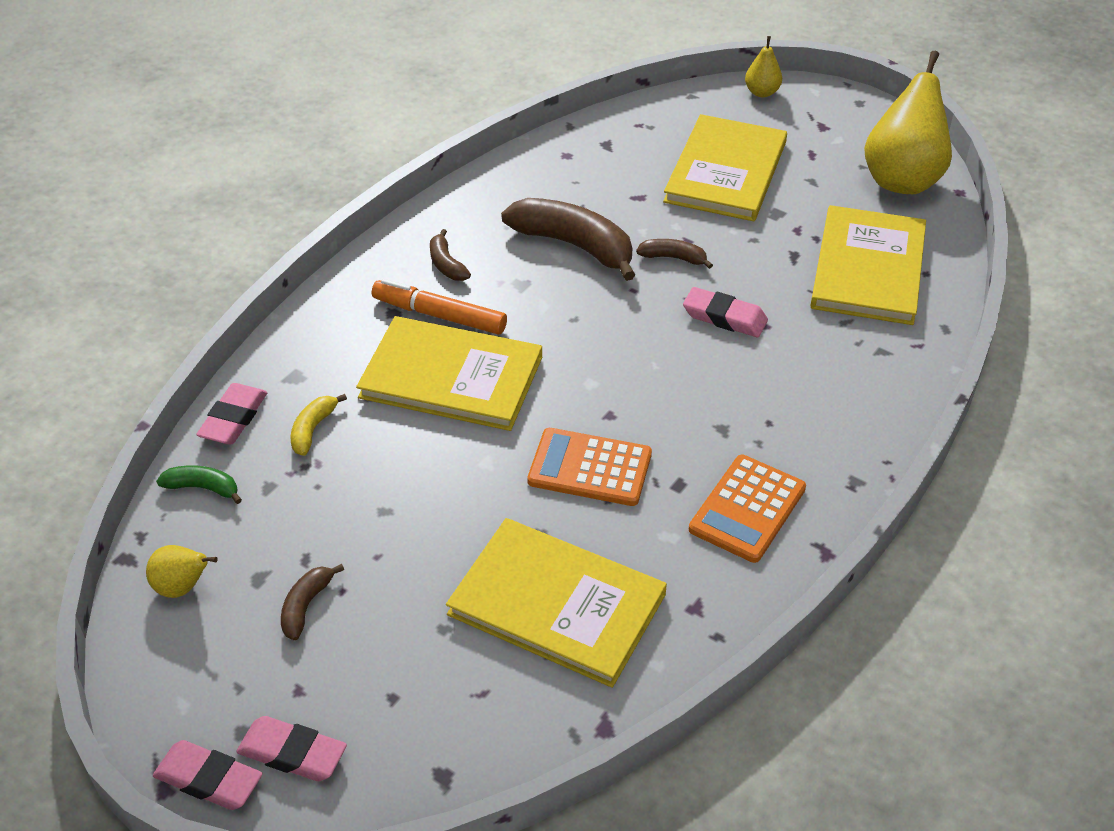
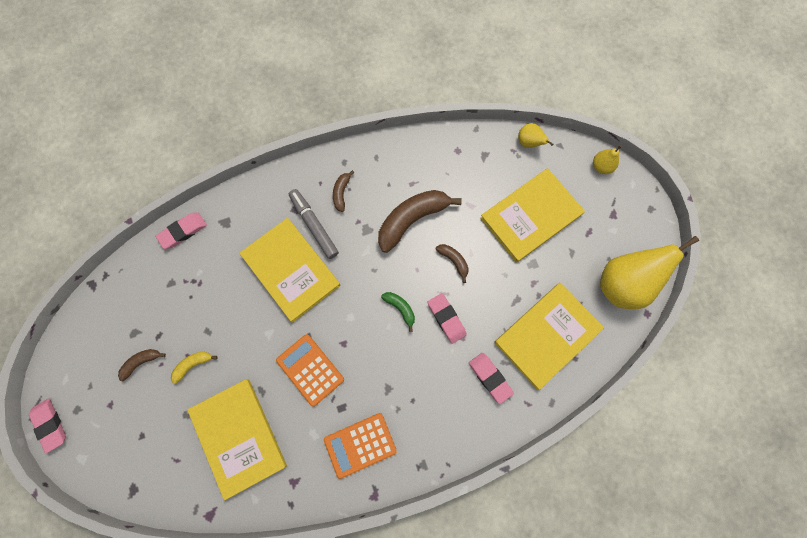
camera: 35 degrees right, 30 degrees up
yellow pear [146,545,218,598] -> yellow pear moved to [518,123,553,148]
green banana [156,465,242,504] -> green banana moved to [381,292,415,332]
pink eraser [236,716,347,781] -> pink eraser moved to [469,353,514,404]
yellow banana [291,394,347,456] -> yellow banana moved to [171,352,218,384]
orange marker [372,279,507,335] -> grey marker [289,189,339,259]
brown banana [501,198,635,281] -> brown banana turned 105 degrees counterclockwise [378,190,462,253]

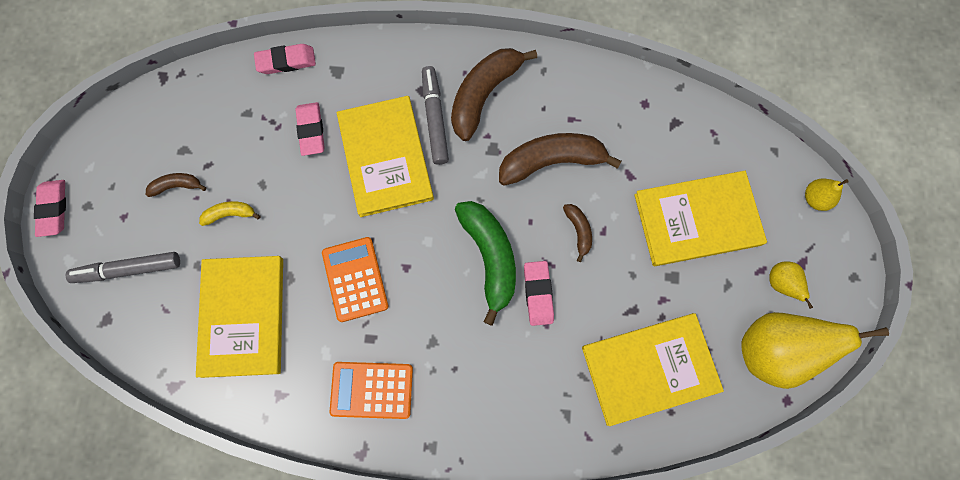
camera: 25 degrees right, 0 degrees up
brown banana [333,170,354,212] -> brown banana [451,48,537,141], size x2.08
green banana [381,292,415,332] -> green banana [455,201,516,326], size x2.08
pink eraser [469,353,514,404] -> pink eraser moved to [295,102,325,156]
yellow pear [518,123,553,148] -> yellow pear moved to [769,261,813,309]
none -> grey marker [66,252,180,283]

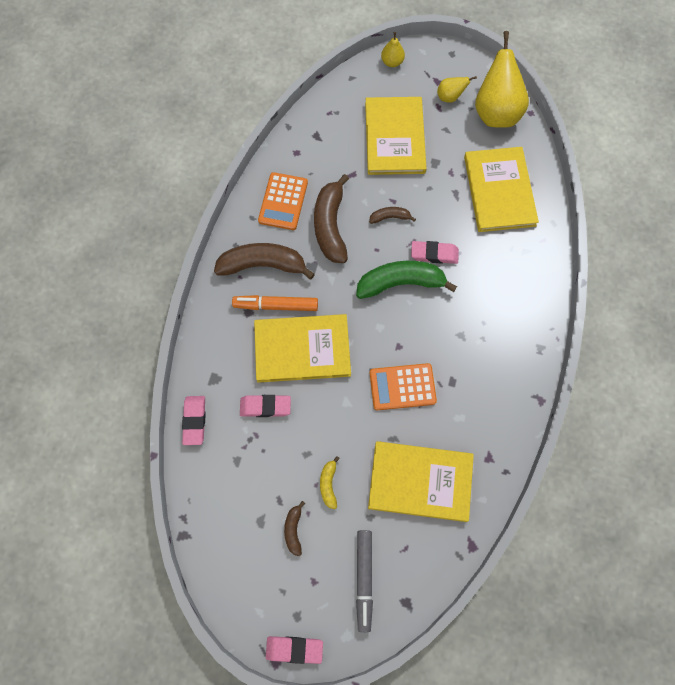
camera: 80 degrees left, 5 degrees down
orange calculator [329,362,413,419] -> orange calculator moved to [258,172,308,230]
grey marker [422,66,449,165] -> orange marker [232,295,318,311]
brown banana [451,48,537,141] -> brown banana turned 135 degrees clockwise [214,243,315,279]

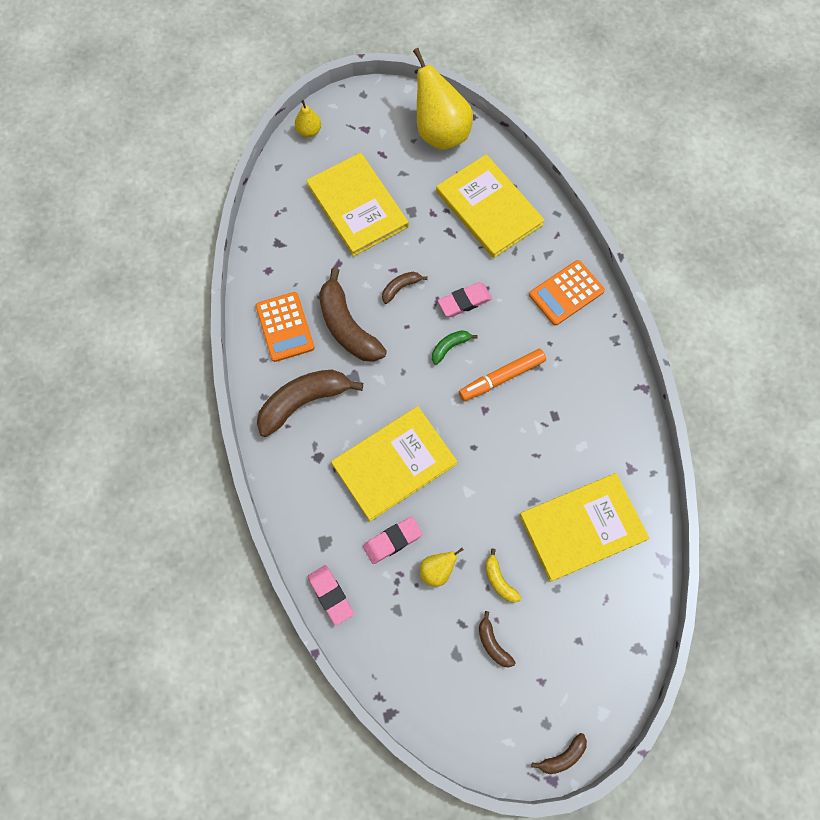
camera: 30 degrees left, 0 degrees up
orange marker [232,295,318,311] -> orange marker moved to [459,349,546,401]
pink eraser [266,636,323,664] -> brown banana [531,733,587,774]
green banana [356,261,457,299] -> green banana [432,330,477,365], size x0.48
grey marker [356,530,373,632] -> none
orange calculator [370,363,437,410] -> orange calculator moved to [529,260,605,326]
yellow pear [437,76,477,103] -> yellow pear moved to [420,548,463,586]

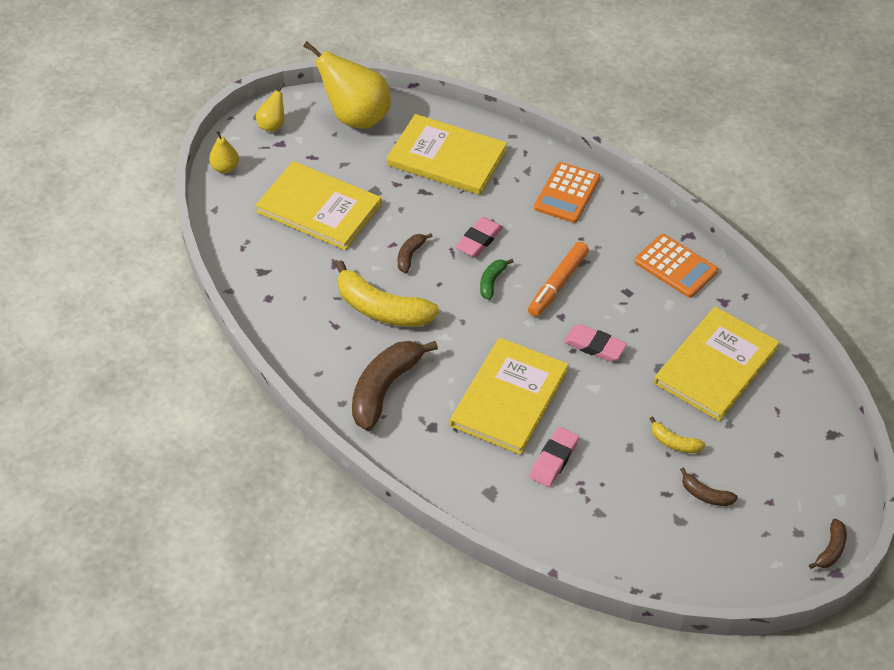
camera: 30 degrees left, 20 degrees down
orange calculator [255,292,315,362] -> orange calculator moved to [634,234,718,298]
pink eraser [308,565,354,626] -> pink eraser moved to [564,324,627,362]
brown banana [319,268,387,362] -> yellow banana [335,260,439,327]
yellow pear [420,548,463,586] -> yellow pear moved to [256,83,284,132]

